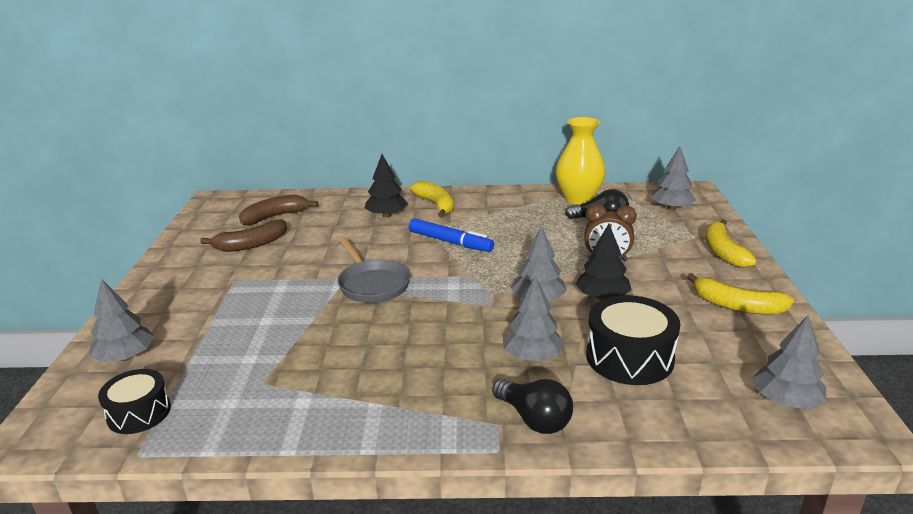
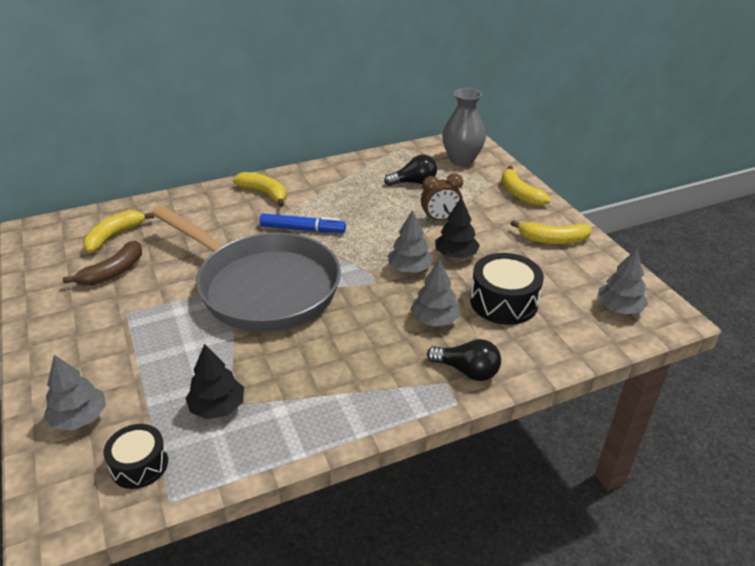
camera: 25 degrees left, 10 degrees up
brown banana [239,195,318,225] -> yellow banana [83,210,154,253]
grey pan [338,238,410,303] -> grey pan [151,205,341,332], size x2.13
black tree [365,154,408,217] -> black tree moved to [185,344,244,419]
yellow vase [555,117,606,205] -> none
grey tree [651,146,696,210] -> grey vase [442,88,486,166]

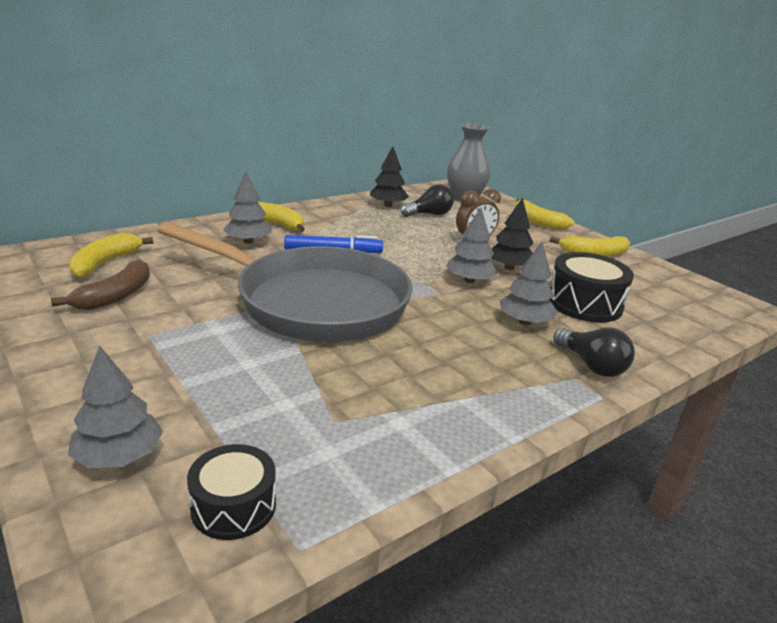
camera: 15 degrees left, 10 degrees down
black tree [185,344,244,419] -> black tree moved to [370,146,409,207]
black light bulb [427,339,501,381] -> black light bulb turned 45 degrees clockwise [553,327,635,377]
grey tree [597,248,648,314] -> grey tree moved to [223,171,272,244]

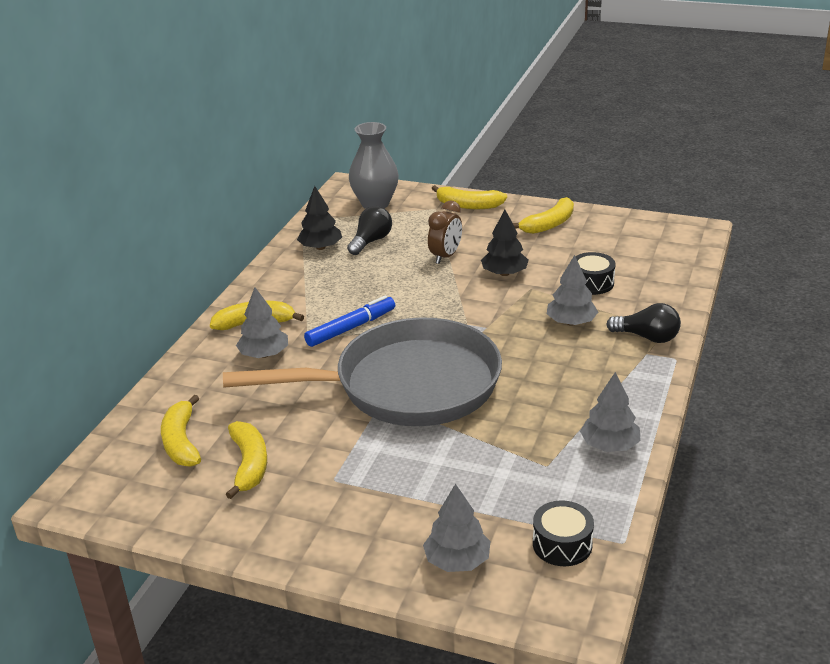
camera: 30 degrees left, 5 degrees up
brown banana [51,260,150,310] -> yellow banana [226,421,267,499]
grey tree [446,208,497,283] -> grey tree moved to [580,372,641,452]
black drum [549,252,634,322] -> black drum [575,252,616,295], size x0.64

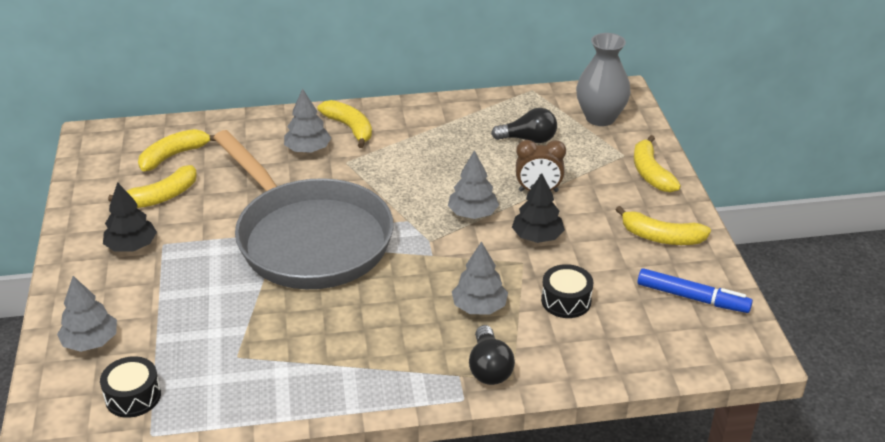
camera: 60 degrees right, 5 degrees up
black tree [297,186,342,250] -> black tree moved to [103,182,157,252]
blue marker [304,295,395,347] -> blue marker moved to [637,268,753,313]
grey tree [580,372,641,452] -> grey tree moved to [448,150,499,219]

